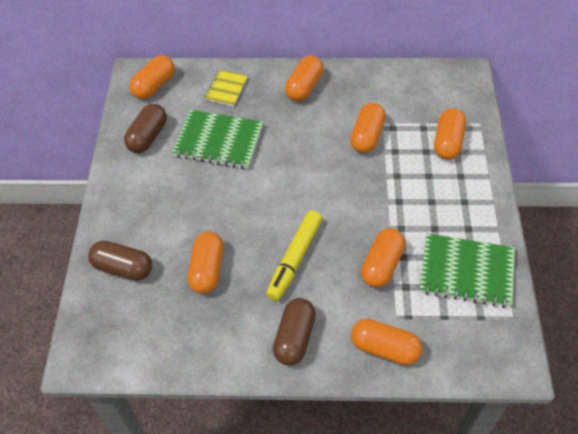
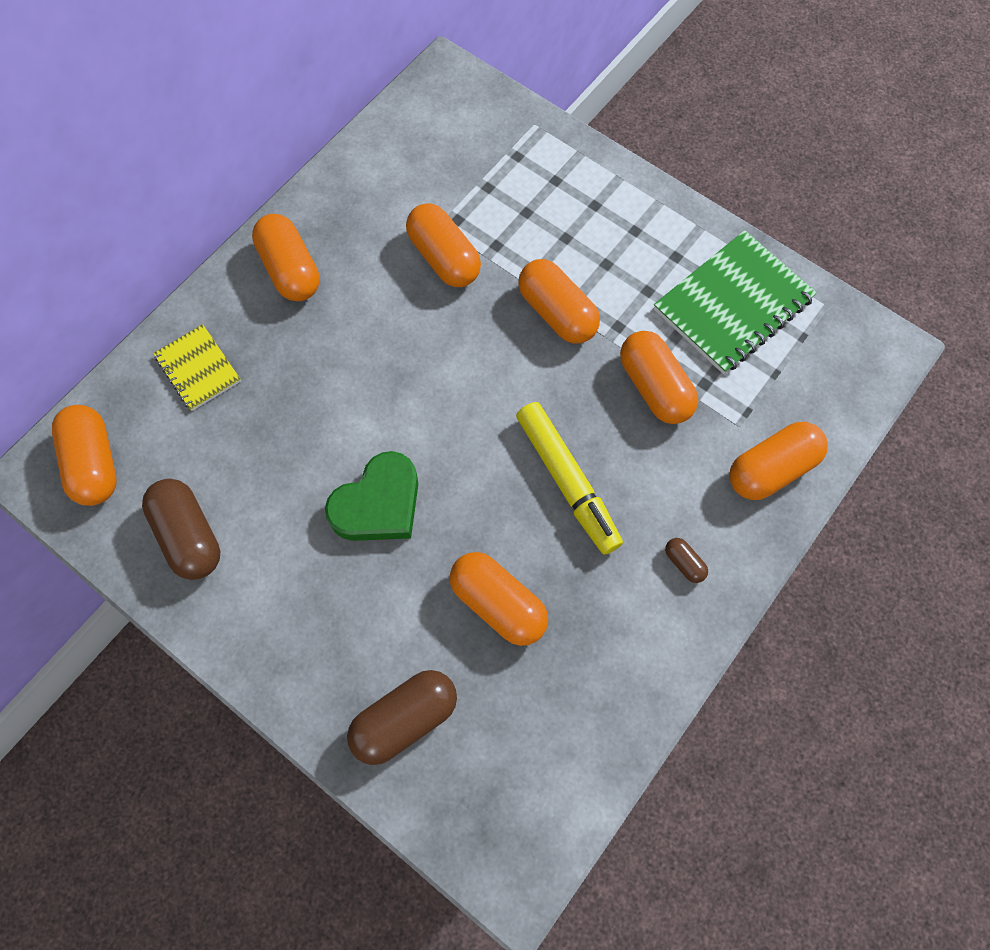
camera: 55 degrees left, 15 degrees up
green notebook [172,110,264,169] -> none
brown capsule [273,298,316,366] -> brown capsule [665,538,708,583], size x0.47
orange capsule [434,108,466,160] -> orange capsule moved to [518,259,600,344]
none -> green heart [325,451,418,541]

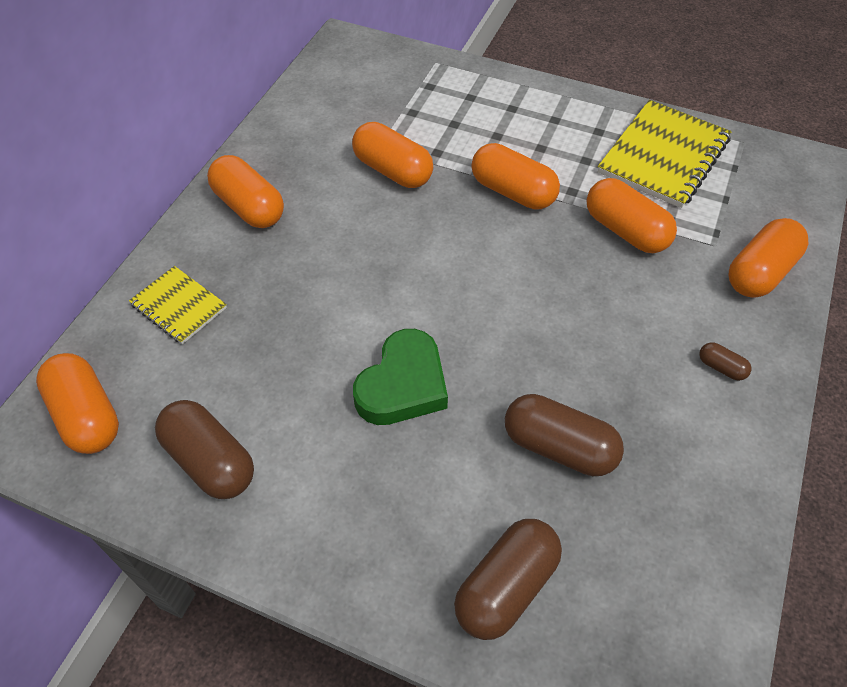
camera: 15 degrees left, 15 degrees down
orange capsule [450,552,548,646] -> brown capsule [505,394,624,476]
yellow marker [516,402,623,555] -> none
green notebook [654,230,817,374] -> yellow notebook [598,100,732,208]

